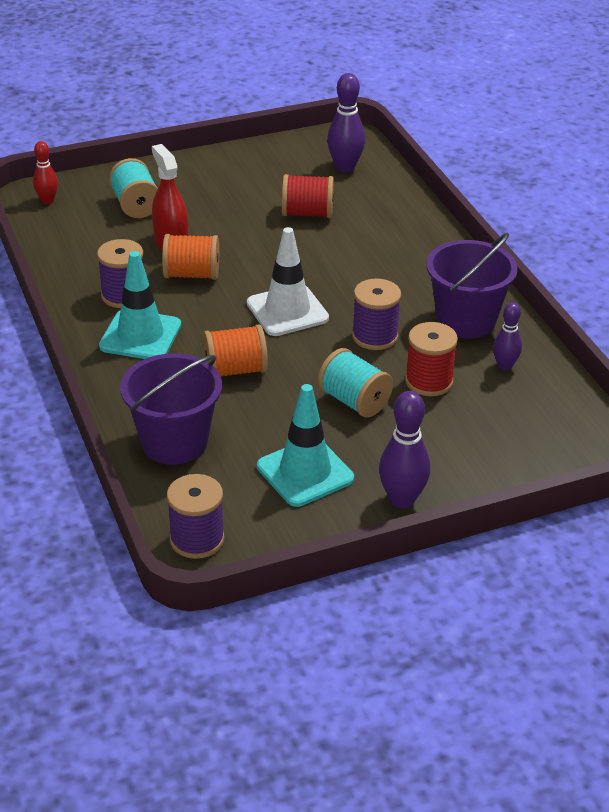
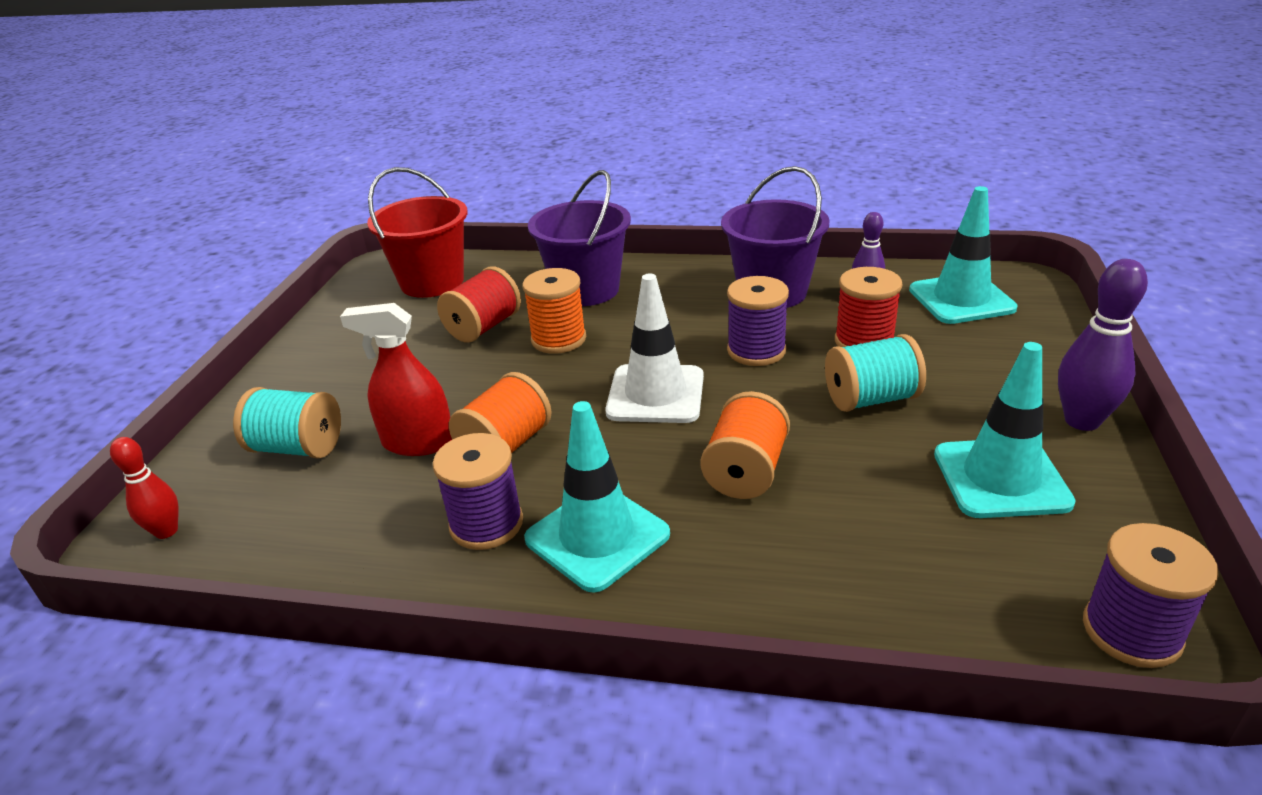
camera: 55 degrees left, 5 degrees down
purple bucket [120,353,222,465] -> purple bucket moved to [528,170,631,306]
purple bowling pin [327,73,365,172] -> red bucket [367,167,468,298]
none -> orange spool [523,268,586,354]
none -> turquoise traffic cone [909,186,1017,324]

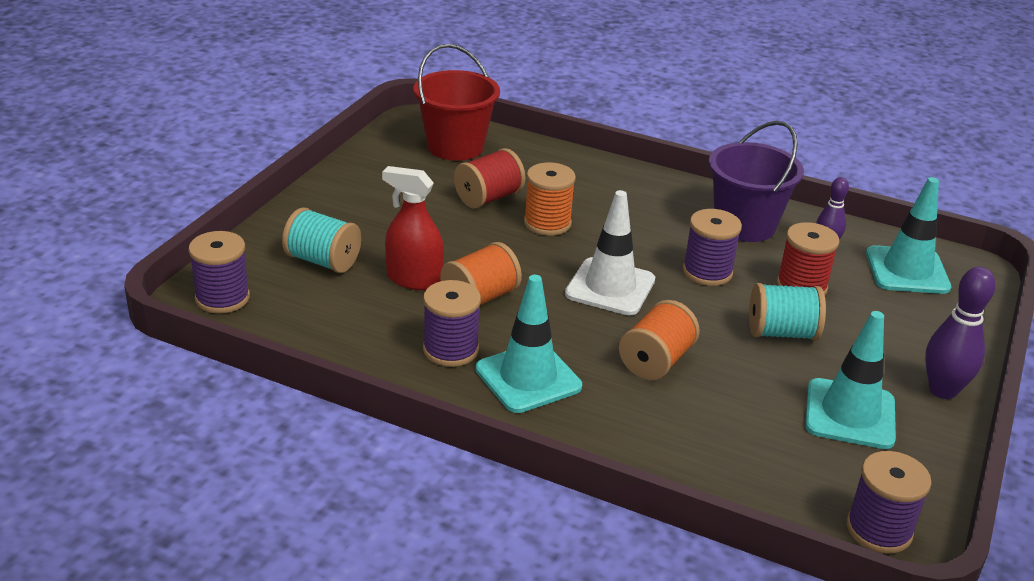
camera: 10 degrees right, 0 degrees up
red bowling pin [110,437,179,539] -> purple spool [188,231,250,314]
purple bucket [528,170,631,306] -> none

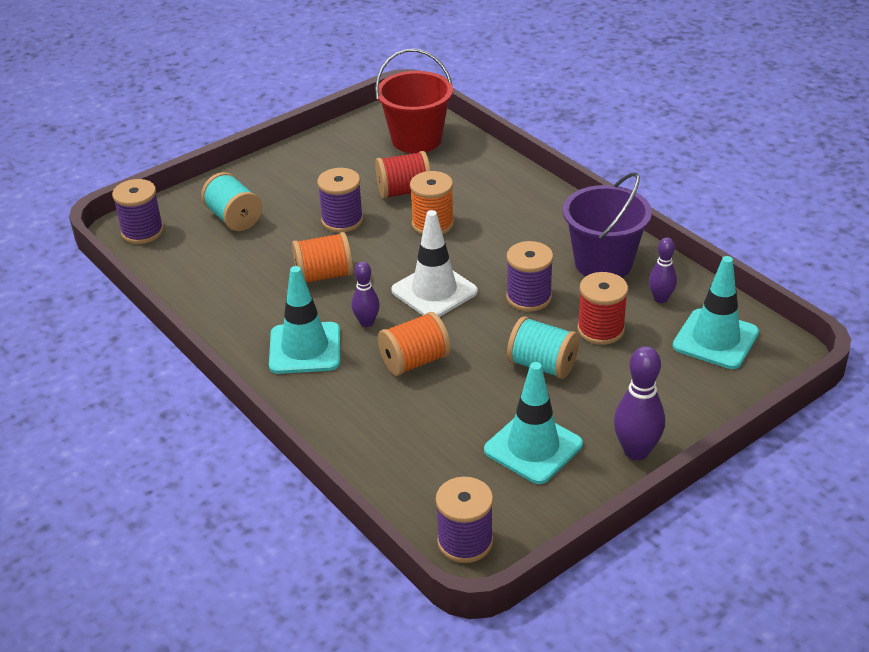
camera: 30 degrees right, 5 degrees up
red spray bottle [382,166,444,290] -> none
purple spool [423,280,481,367] -> purple spool moved to [317,168,363,233]
none -> purple bowling pin [352,261,380,327]

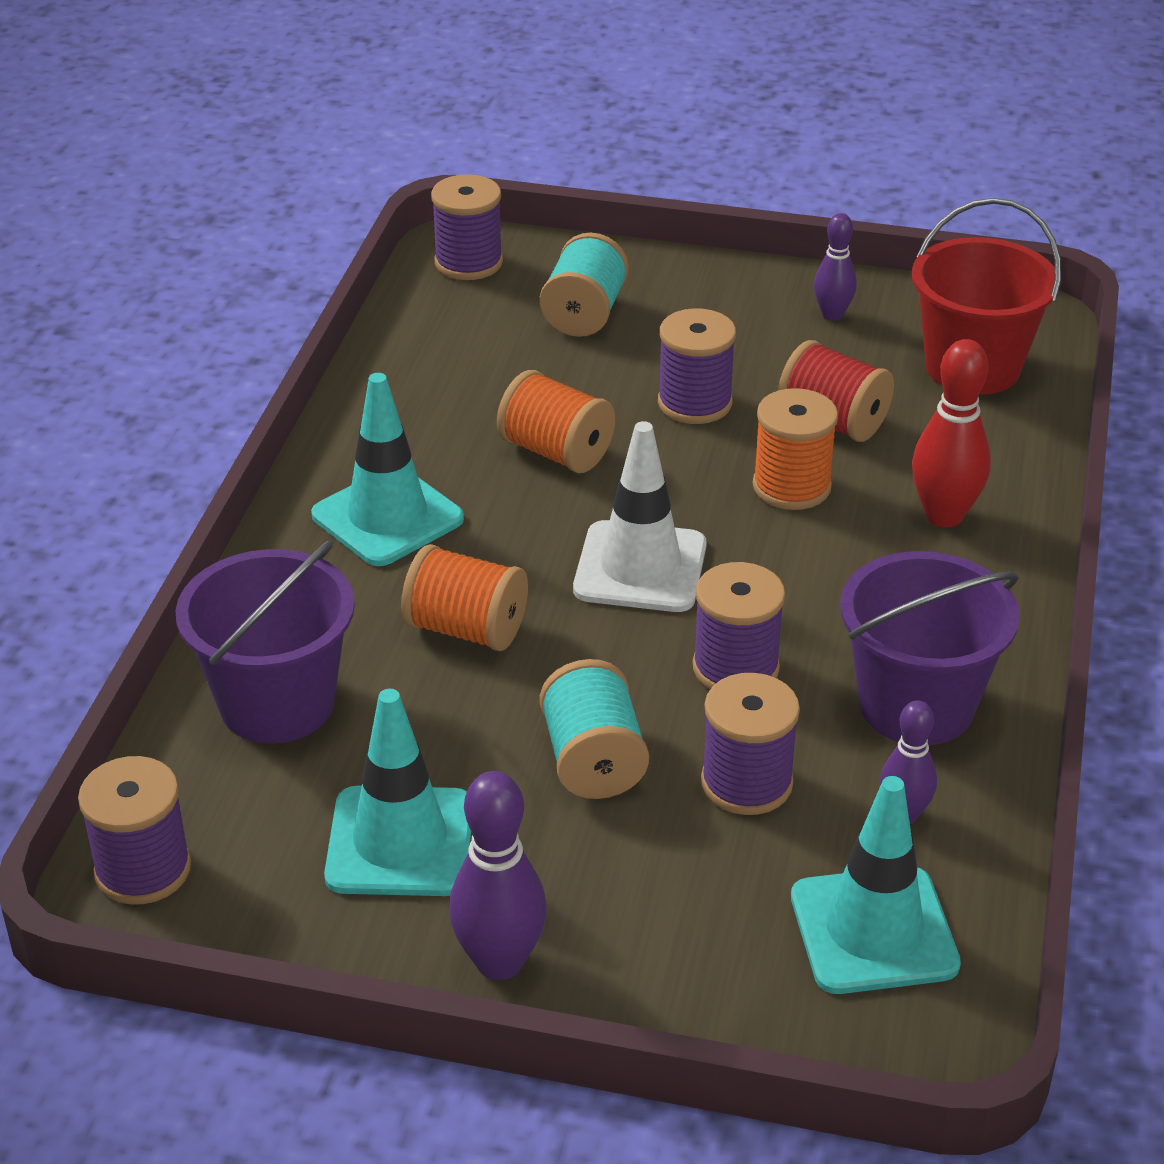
camera: 50 degrees right, 0 degrees up
purple bowling pin [352,261,380,327] -> purple bowling pin moved to [814,213,857,321]
red spool [577,272,628,345] -> purple spool [701,673,800,815]
none -> purple bucket [176,540,355,744]
none -> red bowling pin [912,339,991,528]

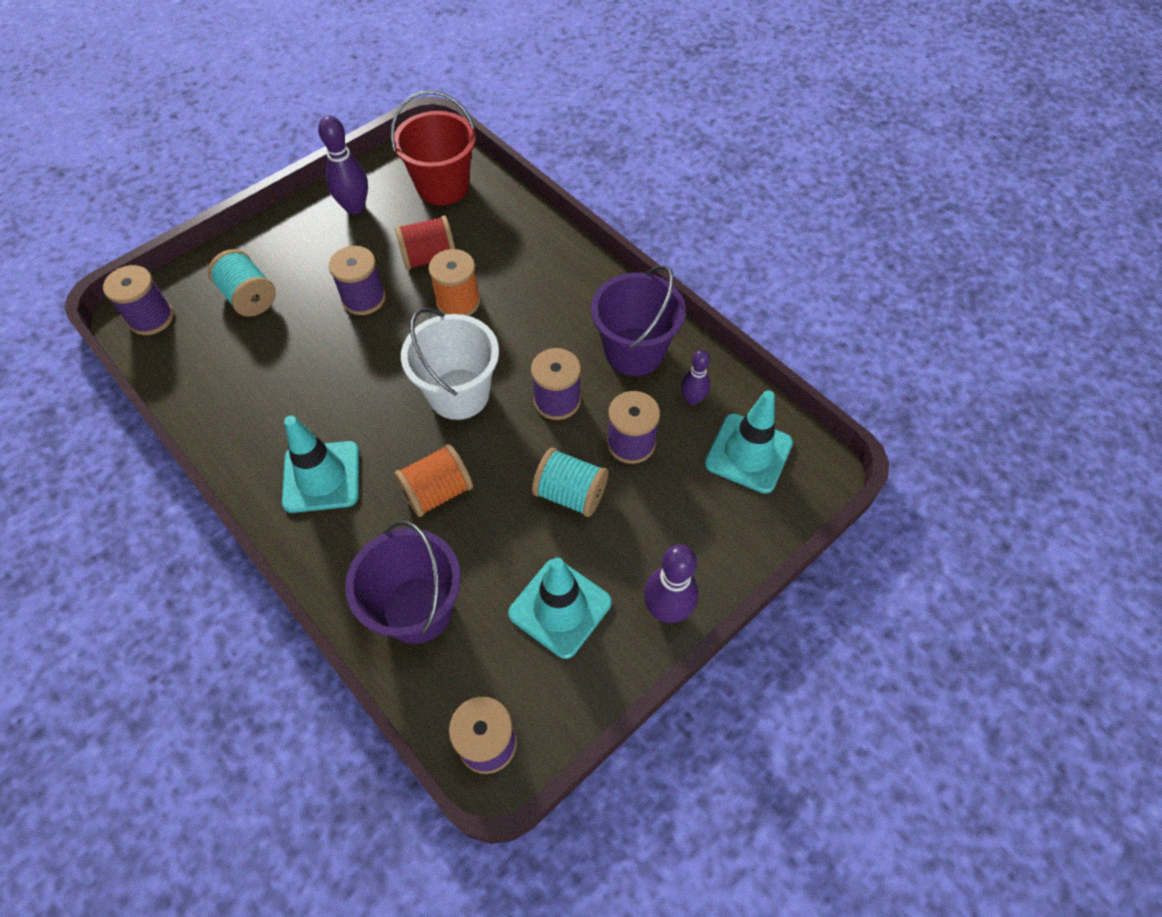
camera: 55 degrees left, 20 degrees up
orange spool [497,370,615,473] -> none
white traffic cone [573,421,707,612] -> white bucket [401,308,499,420]
purple bowling pin [814,213,857,321] -> purple bowling pin [318,115,368,215], size x1.60
red bowling pin [912,339,991,528] -> none

